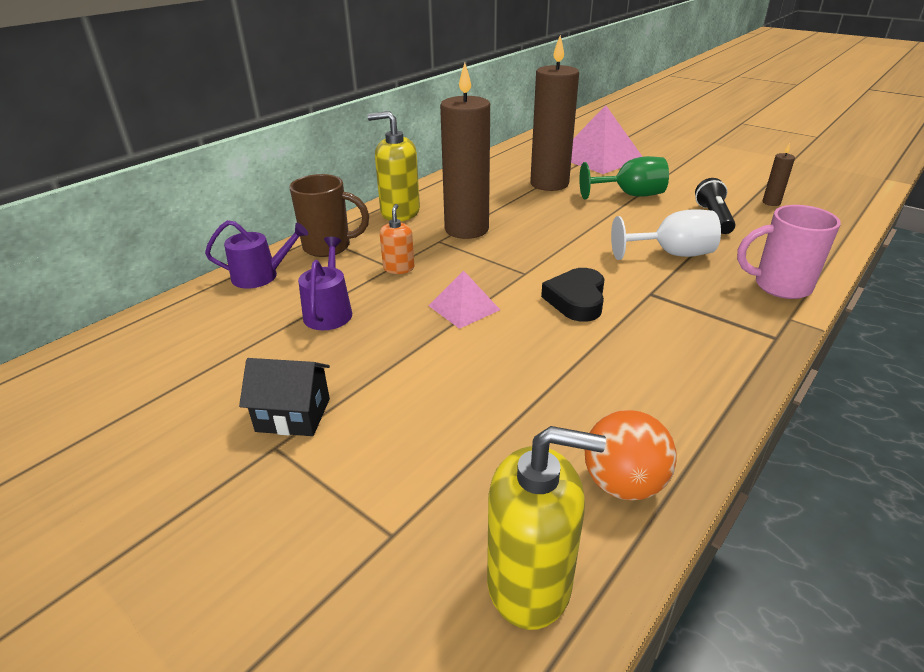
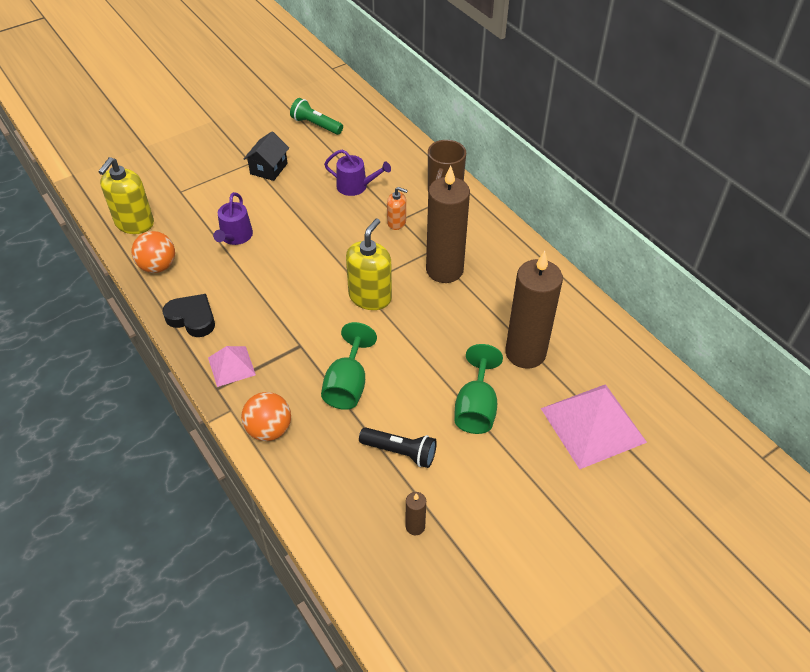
camera: 105 degrees right, 15 degrees up
purple watering can [205,220,308,289] -> purple watering can moved to [213,192,253,245]
yellow soap dispenser [368,111,420,221] -> yellow soap dispenser moved to [346,218,392,310]
pink pyramid [429,271,500,329] -> pink pyramid moved to [208,346,256,387]
black heart [541,268,605,322] -> black heart moved to [163,294,215,337]
white goblet [611,209,721,260] -> green goblet [321,322,377,410]
pink mug [737,205,841,299] -> orange ball [241,392,291,441]
none -> green flashlight [290,98,343,135]

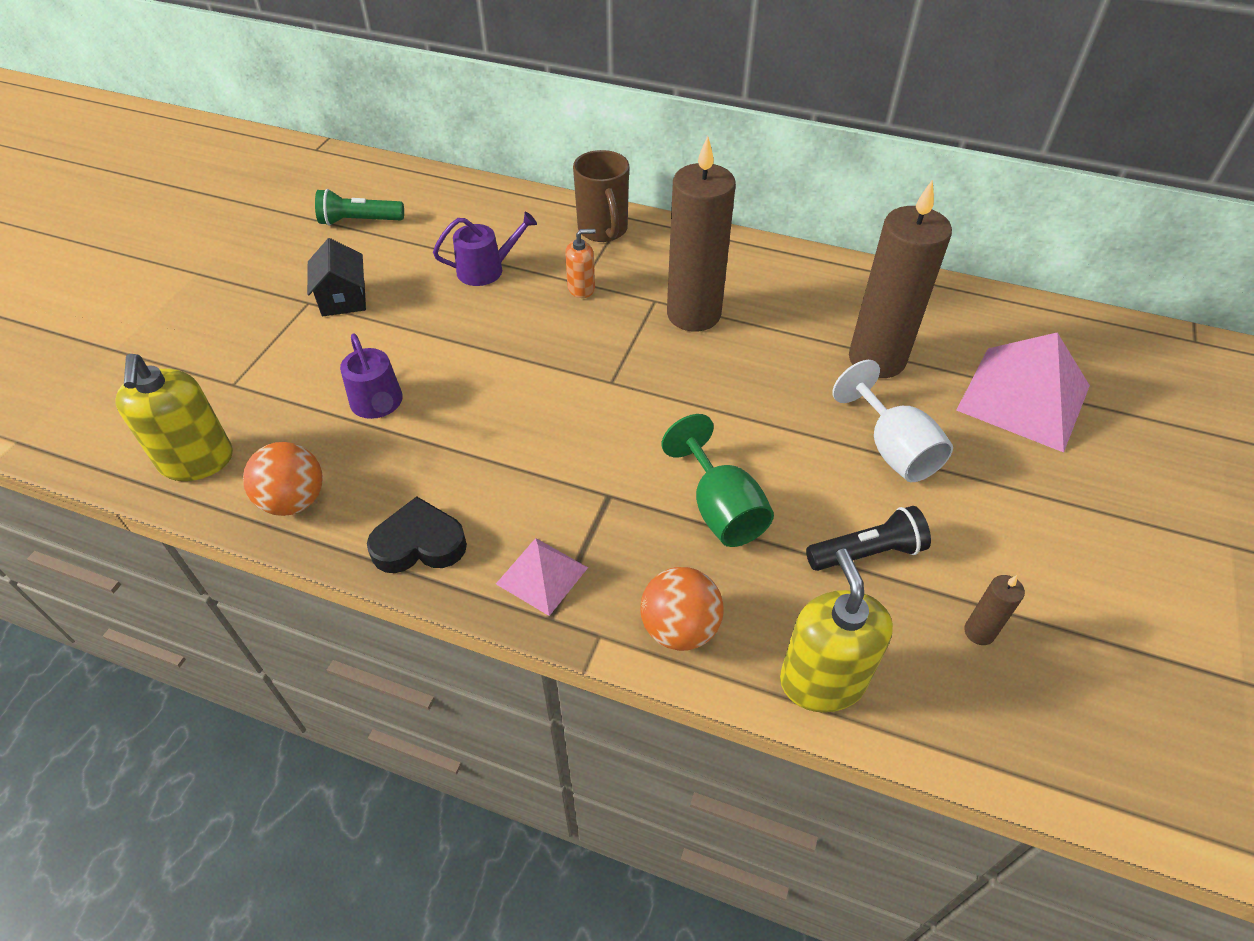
camera: 35 degrees left, 0 degrees up
yellow soap dispenser [346,218,392,310] -> yellow soap dispenser moved to [780,549,893,713]
green goblet [454,344,503,434] -> white goblet [832,360,953,482]

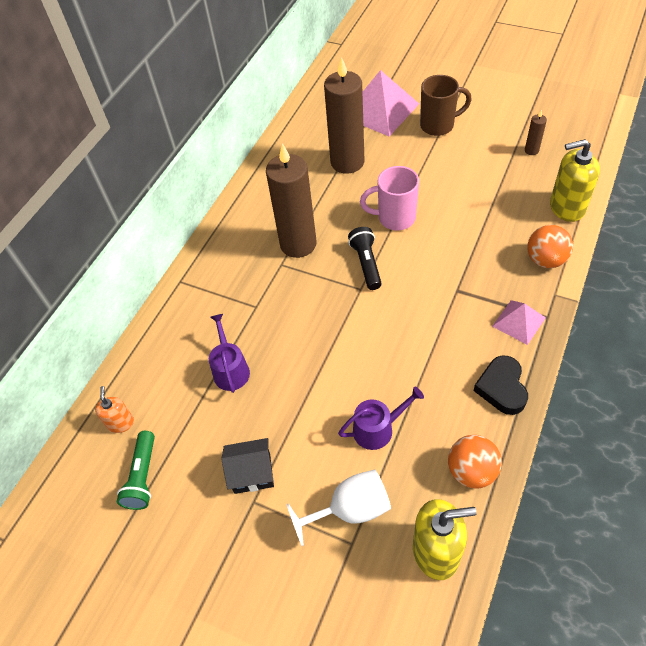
camera: 80 degrees left, 5 degrees up
orange soap dispenser [565,229,596,298] -> orange soap dispenser moved to [95,386,134,433]
brown mug [573,150,629,242] -> brown mug moved to [420,75,472,136]
green goblet [662,414,774,547] -> none
black flashlight [806,506,931,571] -> black flashlight moved to [348,227,382,290]
white goblet [832,360,953,482] -> white goblet moved to [287,469,391,546]
none -> pink mug [360,166,419,230]

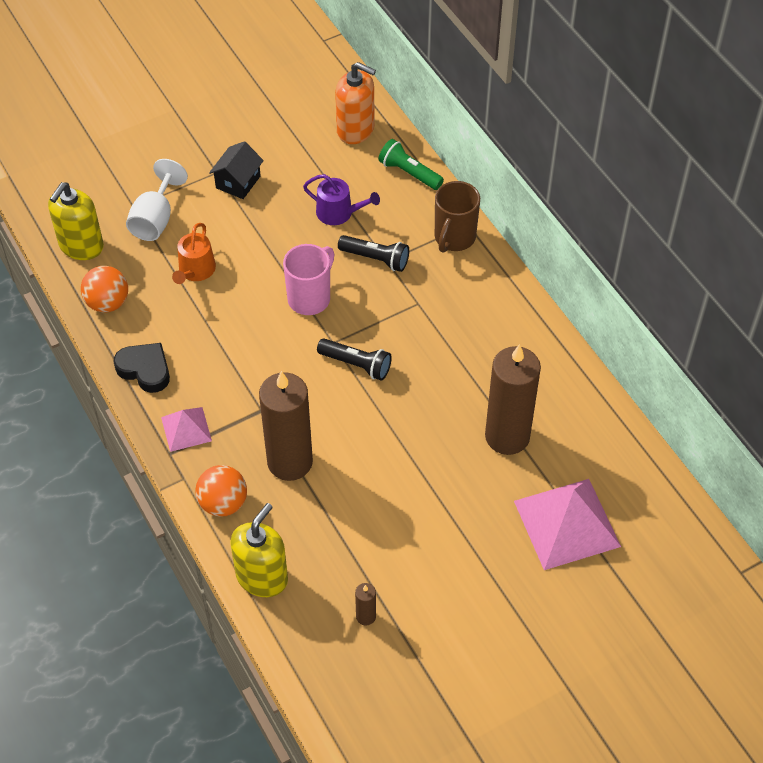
camera: 120 degrees right, 0 degrees up
orange soap dispenser [95,386,134,433] -> orange soap dispenser [335,62,376,144], size x1.80
green flashlight [117,431,155,510] -> green flashlight moved to [378,139,444,190]
brown candle [266,143,317,258] -> brown candle moved to [259,371,313,481]
purple watering can [338,387,424,450] -> orange watering can [172,223,216,284]
pink mug [360,166,419,230] -> pink mug moved to [283,244,334,315]
brown mug [420,75,472,136] -> brown mug moved to [435,181,480,253]
none -> black flashlight [338,235,409,272]

